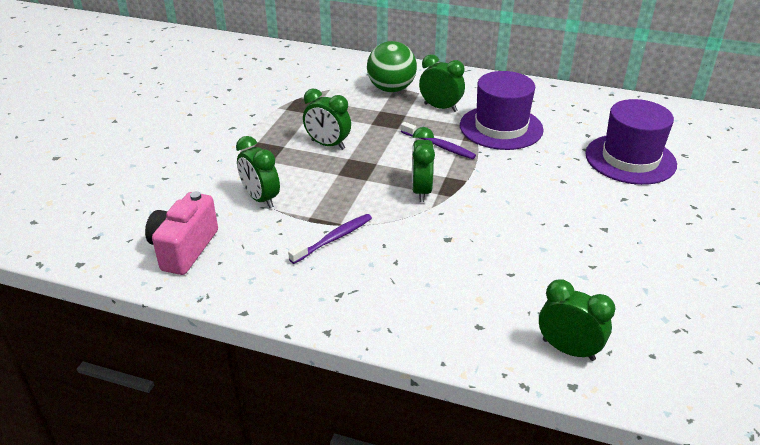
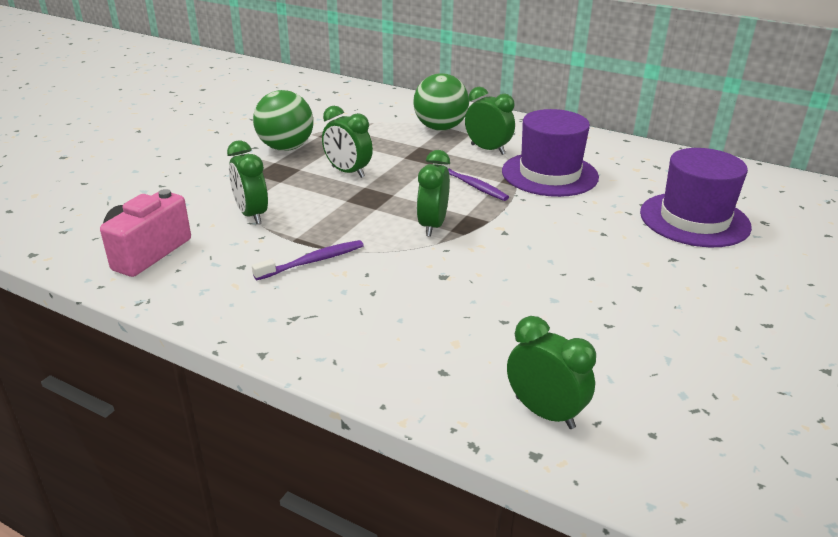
camera: 10 degrees right, 5 degrees down
none -> green ball [253,90,313,151]

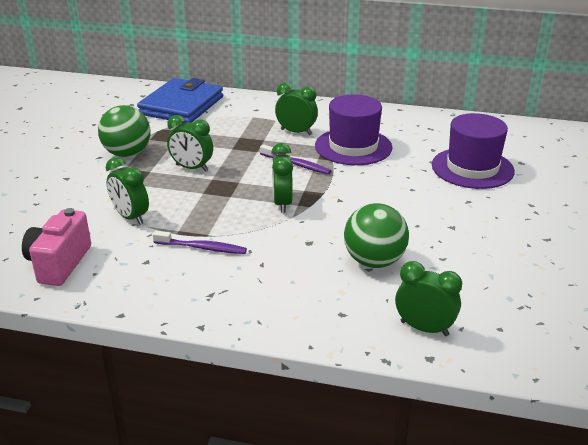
camera: 15 degrees left, 0 degrees up
purple toothbrush [252,240,364,280] -> purple toothbrush turned 60 degrees clockwise [153,231,247,254]
green ball [413,73,469,131] -> green ball moved to [344,203,409,268]
none -> blue wallet [137,78,223,123]

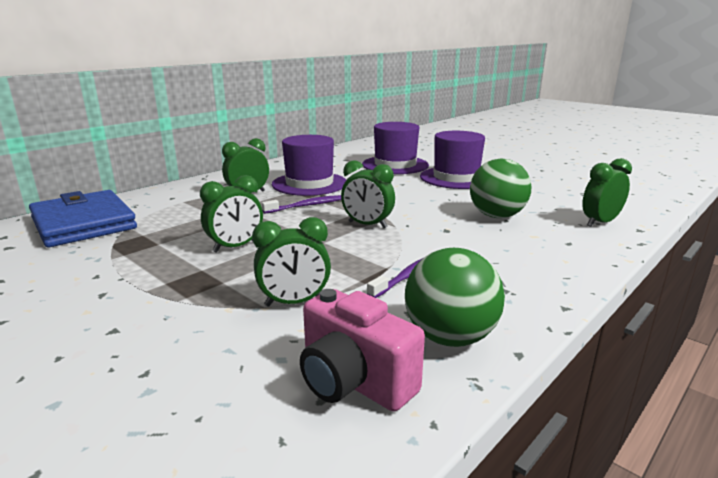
camera: 60 degrees left, 10 degrees down
green ball [98,105,151,157] -> green ball moved to [405,248,505,347]
none -> purple hat [420,131,485,189]

